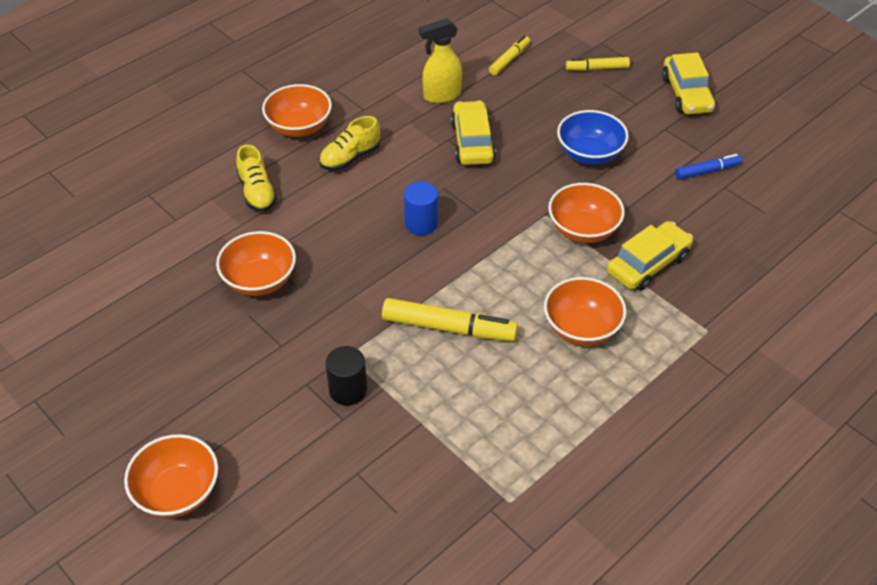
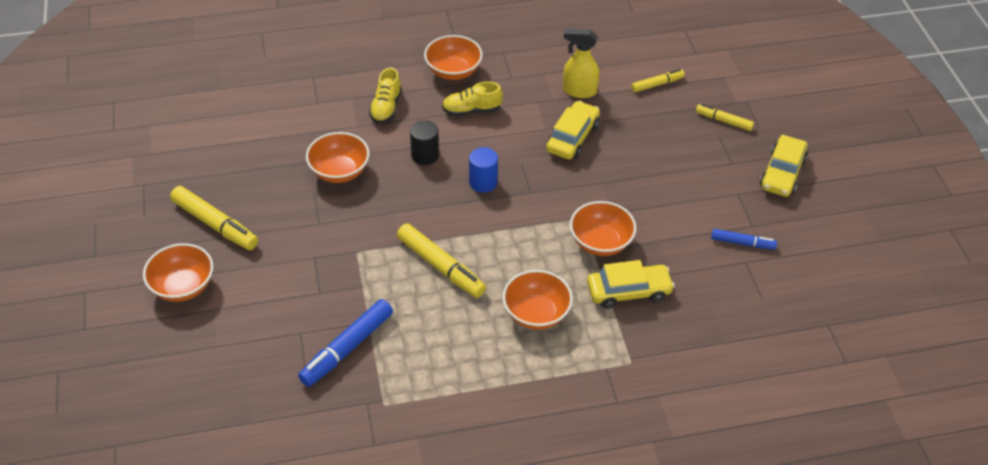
camera: 30 degrees right, 0 degrees up
black cylinder [325,346,367,406] -> black cylinder moved to [410,120,439,165]
blue bowl [557,110,629,165] -> none
none -> yellow marker [170,186,258,250]
none -> blue marker [298,299,393,387]

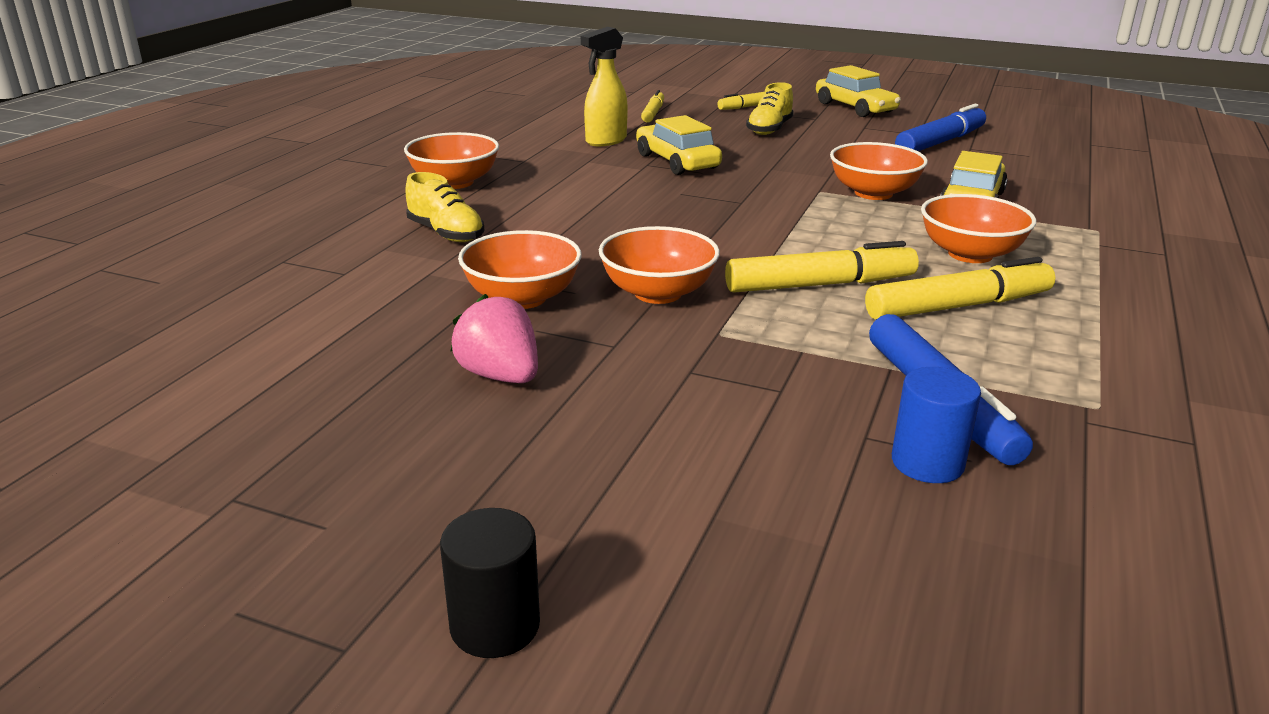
camera: 55 degrees left, 20 degrees down
orange bowl [143,243,213,302] -> orange bowl moved to [599,226,720,304]
yellow marker [170,186,258,250] -> yellow marker moved to [865,257,1055,320]
black cylinder [410,120,439,165] -> black cylinder moved to [440,508,540,658]
yellow shoe [442,82,503,116] -> yellow shoe moved to [746,82,794,135]
blue cylinder [469,147,498,193] -> blue cylinder moved to [892,367,981,483]
blue marker [711,229,777,249] -> blue marker [895,104,986,151], size x1.71
none -> pink strawberry [450,294,538,383]

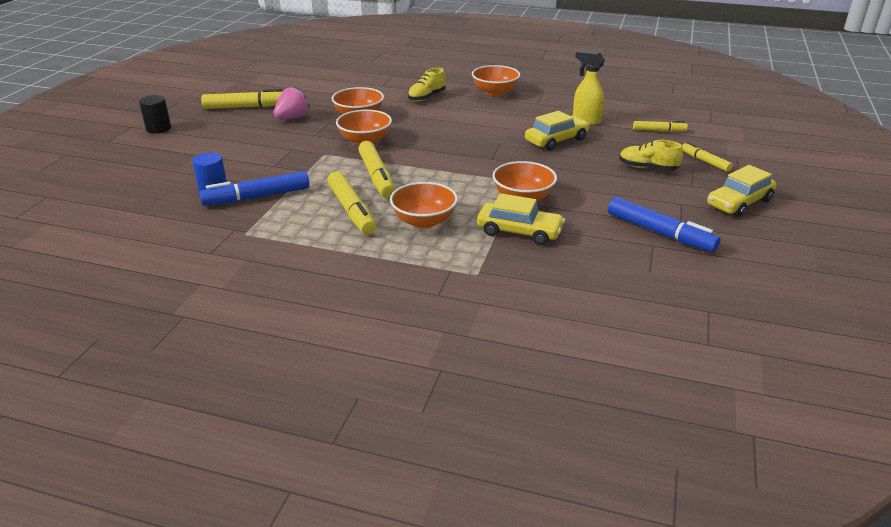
camera: 85 degrees right, 5 degrees up
none -> yellow marker [201,89,282,109]

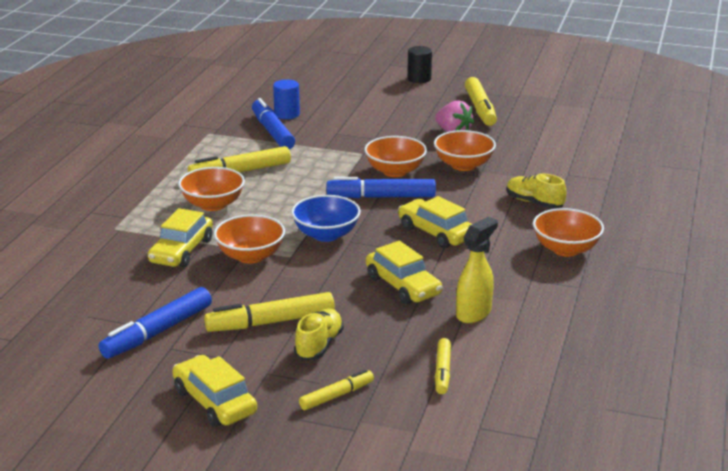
camera: 90 degrees right, 5 degrees down
yellow marker [358,141,395,198] -> yellow marker moved to [204,292,335,332]
none -> blue bowl [291,195,361,242]
none -> blue marker [327,177,436,198]
none -> yellow car [398,196,472,248]

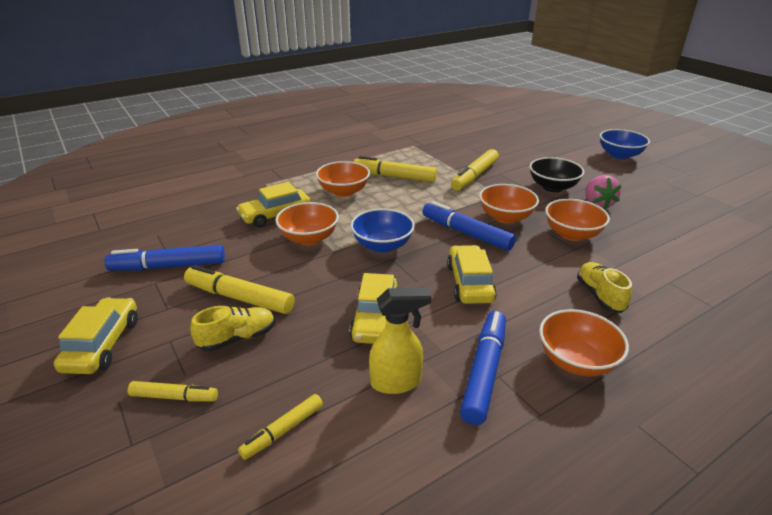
camera: 40 degrees right, 5 degrees up
blue marker [252,98,295,149] -> blue marker moved to [460,311,506,425]
blue cylinder [273,79,300,119] -> none
black cylinder [407,46,432,83] -> blue bowl [600,129,650,159]
yellow marker [465,77,497,126] -> yellow marker moved to [451,149,499,191]
none -> black bowl [530,157,584,192]

